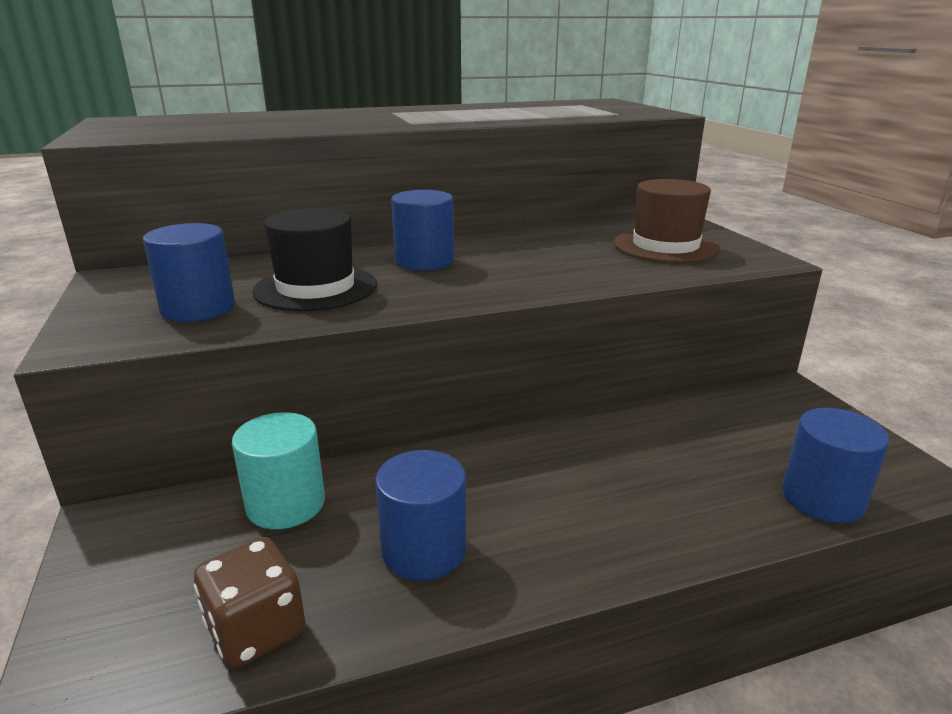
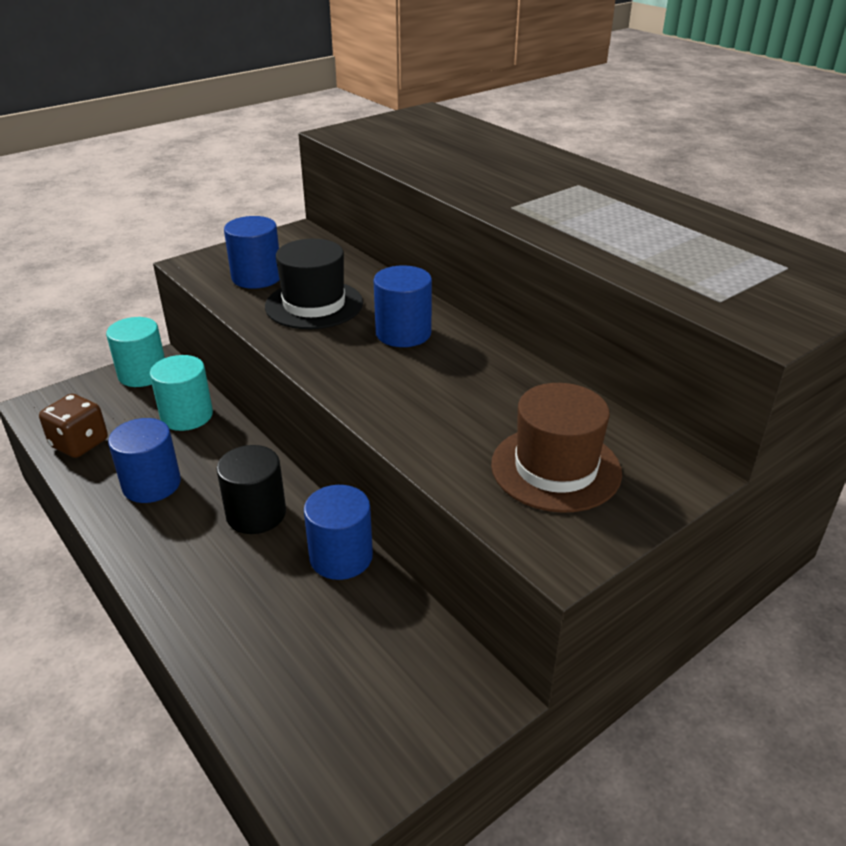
camera: 70 degrees right, 10 degrees up
blue cylinder [783,408,890,523] -> blue cylinder moved to [304,485,373,580]
none -> turquoise cylinder [106,317,165,387]
none -> black cylinder [216,445,286,534]

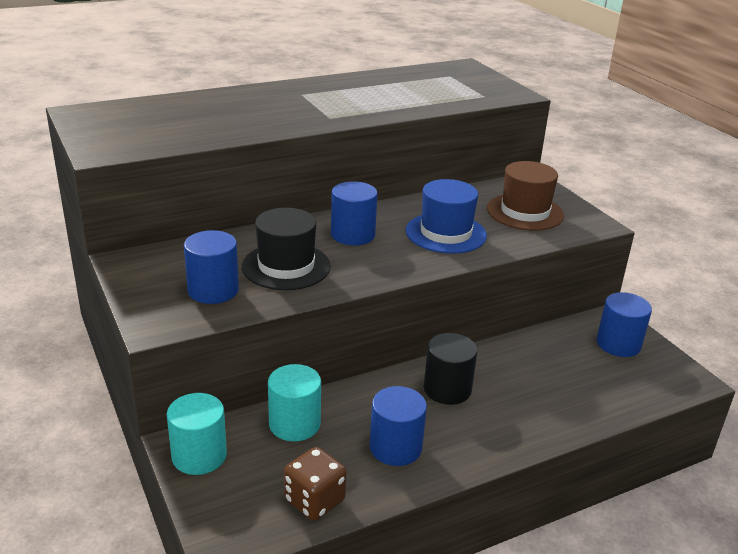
camera: 80 degrees left, 5 degrees down
blue cylinder [304,485,373,580] -> blue cylinder moved to [597,292,652,357]
none -> blue hat [406,179,487,254]

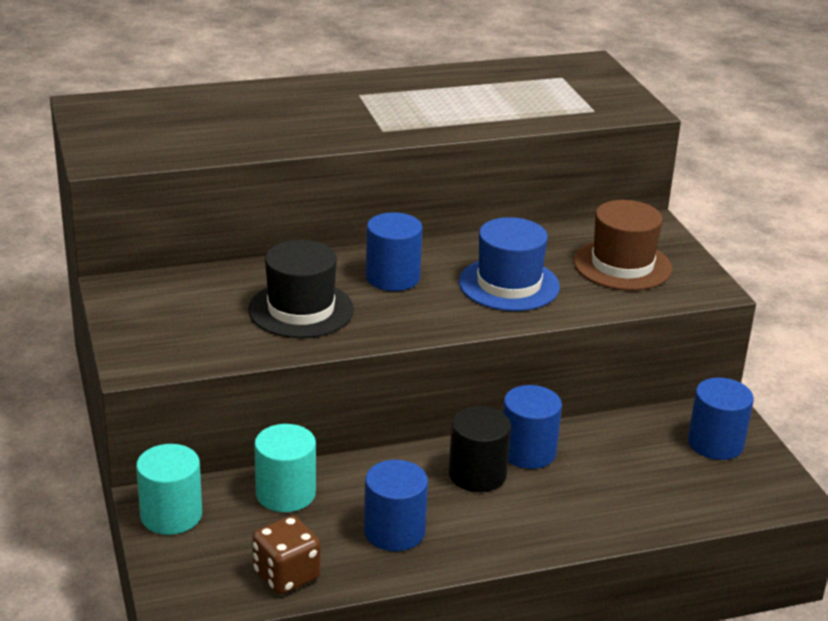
camera: 10 degrees right, 0 degrees up
blue cylinder [184,230,239,304] -> blue cylinder moved to [503,385,562,469]

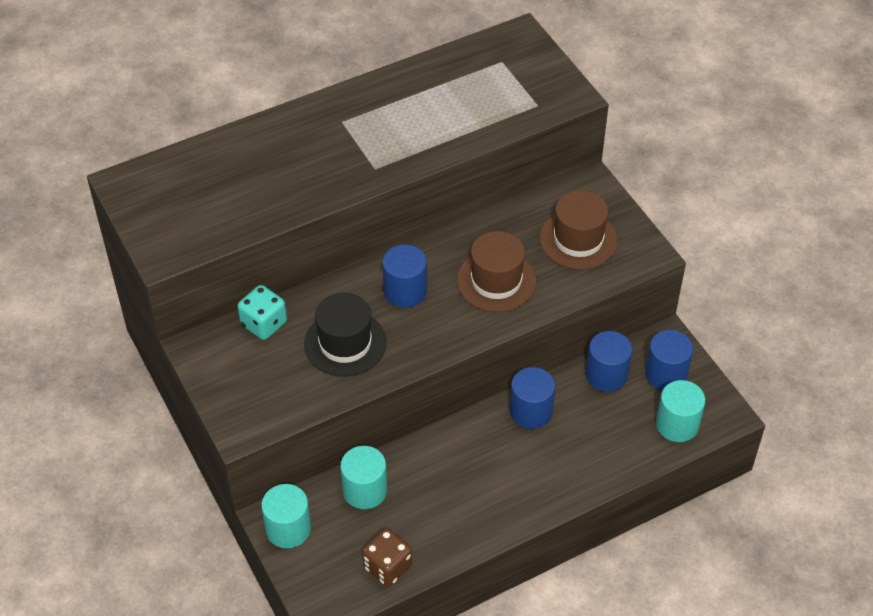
camera: 10 degrees left, 20 degrees up
blue cylinder [364,460,428,551] -> blue cylinder moved to [586,331,632,392]
black cylinder [449,406,511,492] -> none
blue hat [459,217,560,311] -> brown hat [457,231,536,312]
none -> turquoise dice [238,285,287,340]
none -> turquoise cylinder [656,380,705,442]

